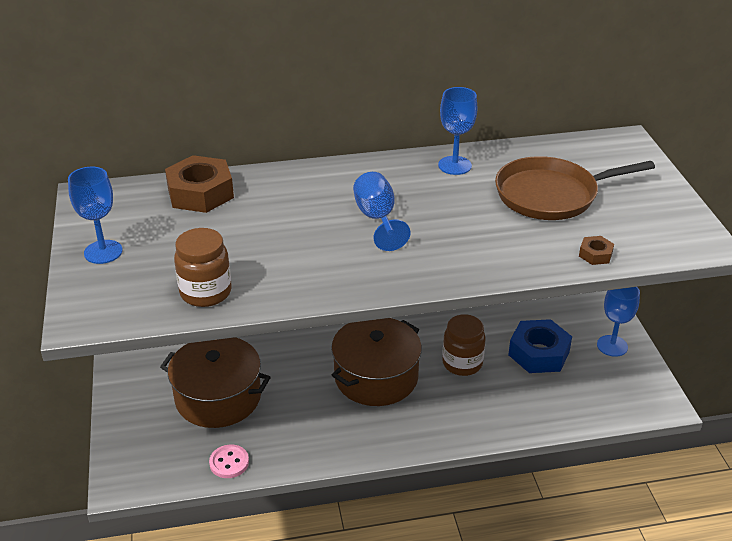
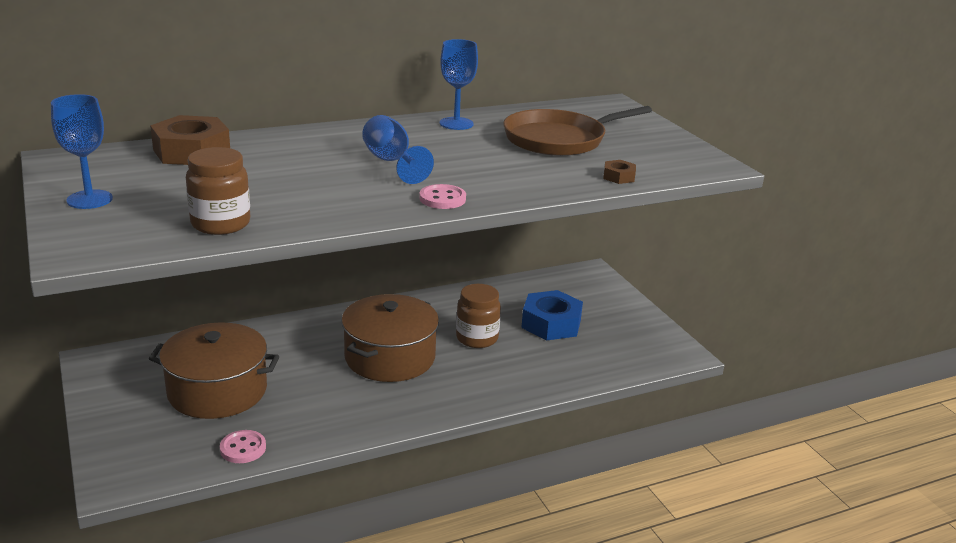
camera: 15 degrees left, 10 degrees down
blue goblet [597,287,640,357] -> none
none -> pink button [419,184,466,209]

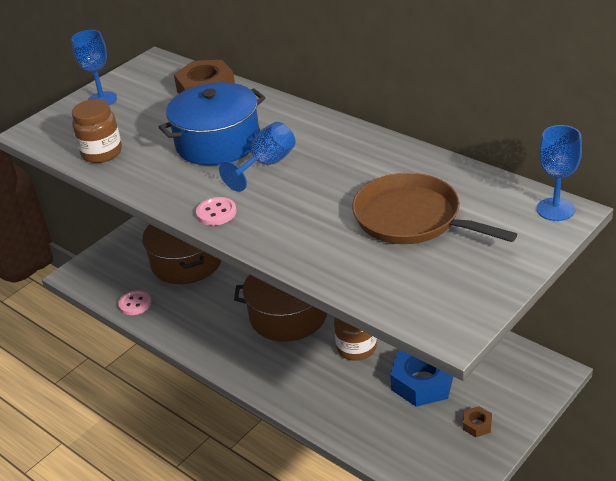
camera: 70 degrees right, 10 degrees up
blue goblet [440,39,478,130] -> blue goblet moved to [537,125,582,221]
brown nut [603,160,636,184] -> brown nut moved to [463,406,492,437]
none -> blue pot [159,82,266,165]

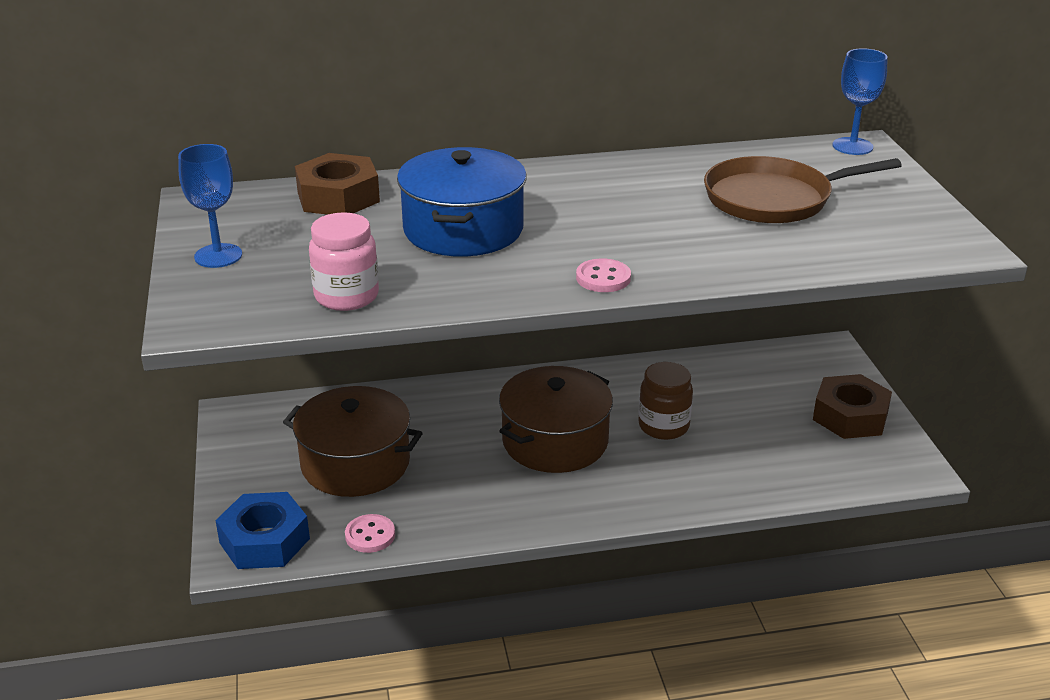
camera: 55 degrees left, 5 degrees down
brown jar [72,99,122,163] -> pink jar [309,212,379,311]
blue goblet [219,122,295,192] -> none
blue nut [390,350,453,407] -> blue nut moved to [215,492,310,569]
brown nut [463,406,492,437] -> brown nut [813,374,892,439], size x2.18

